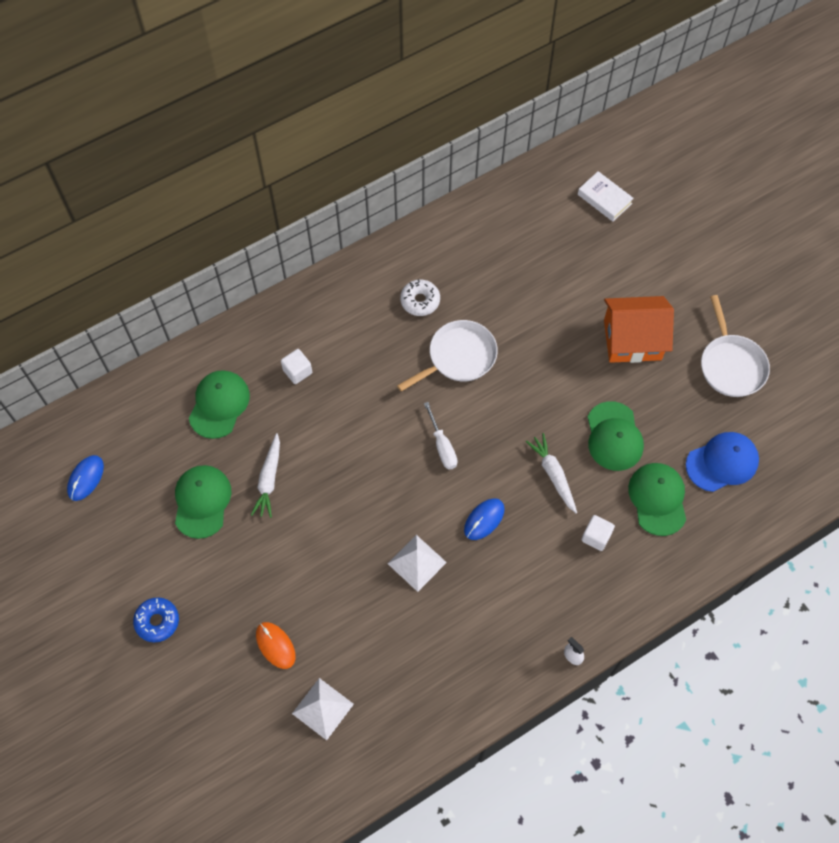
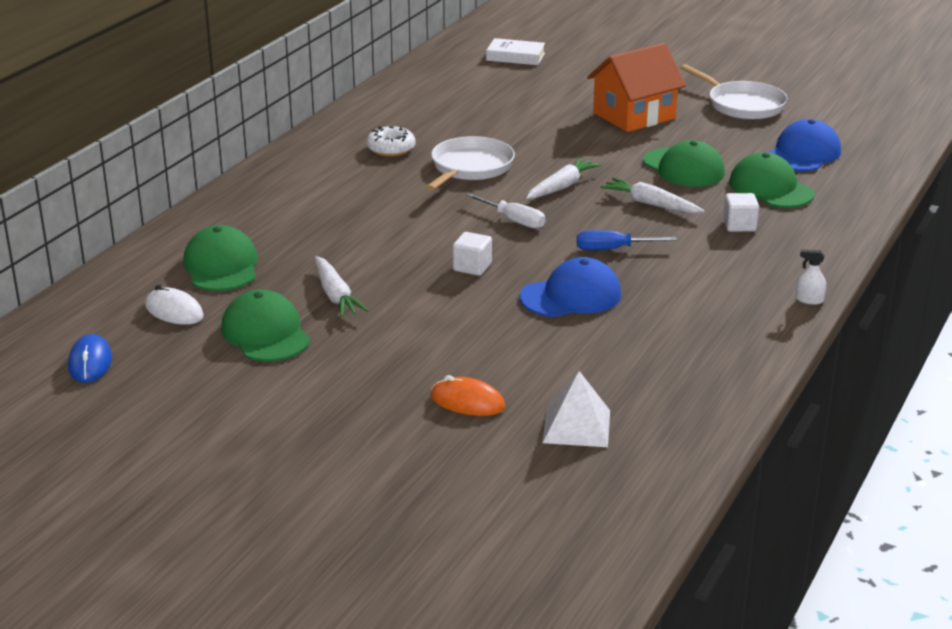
camera: 30 degrees left, 35 degrees down
blue donut [133,597,179,642] -> none
white cube [281,349,312,384] -> white cube moved to [453,232,492,276]
white pyramid [388,535,447,592] -> blue cap [520,257,621,317]
blue mouse [464,498,505,540] -> blue screwdriver [577,230,677,250]
none -> white mouse [145,285,204,325]
none -> white carrot [526,158,601,200]

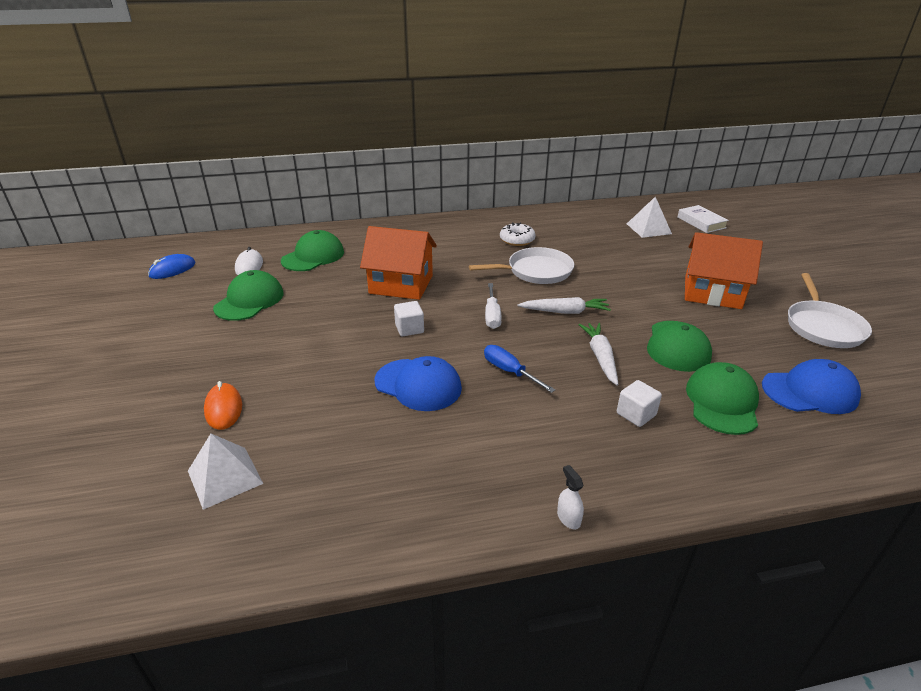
camera: 50 degrees right, 5 degrees up
white carrot [315,256,369,317] -> none
none -> orange house [360,226,437,300]
none -> white pyramid [627,197,672,238]

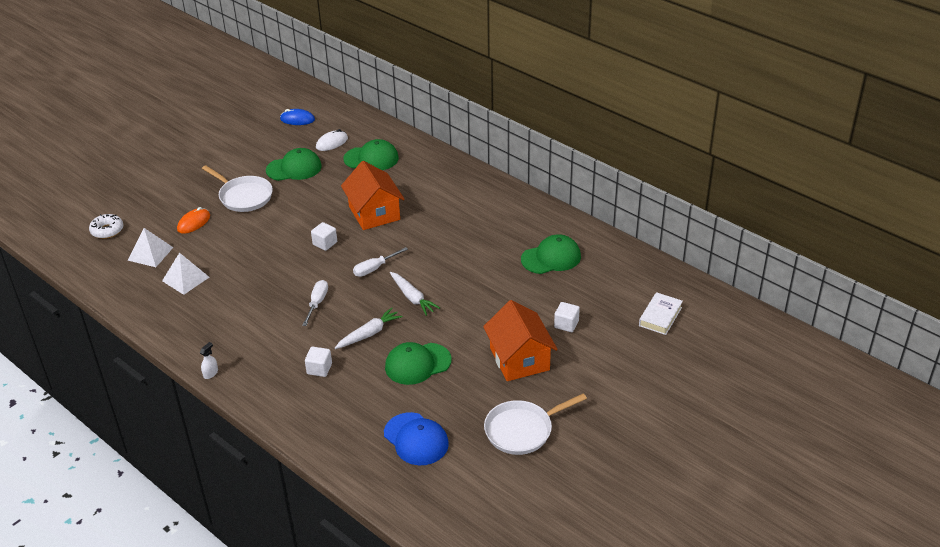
camera: 55 degrees right, 5 degrees up
blue cap [374,356,462,411] -> none
white pan [469,247,574,284] -> white pan moved to [202,165,273,212]
blue screwdriver [484,345,555,393] -> white screwdriver [302,280,328,326]
white donut [500,222,536,246] -> white donut moved to [89,214,123,239]
white pyramid [627,197,672,238] -> white pyramid moved to [162,253,209,295]
green cap [686,362,759,435] -> green cap moved to [521,234,581,274]
none -> white cube [554,302,580,332]

